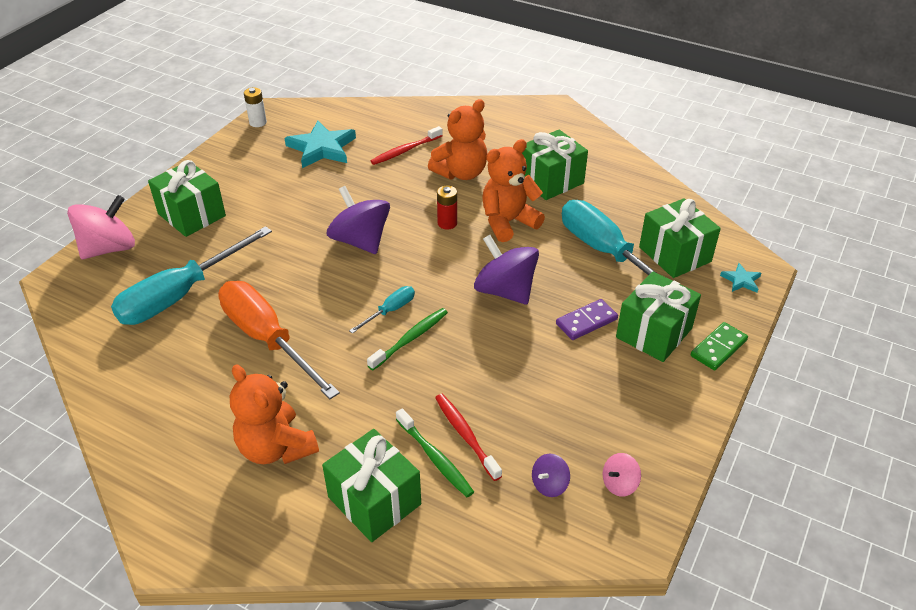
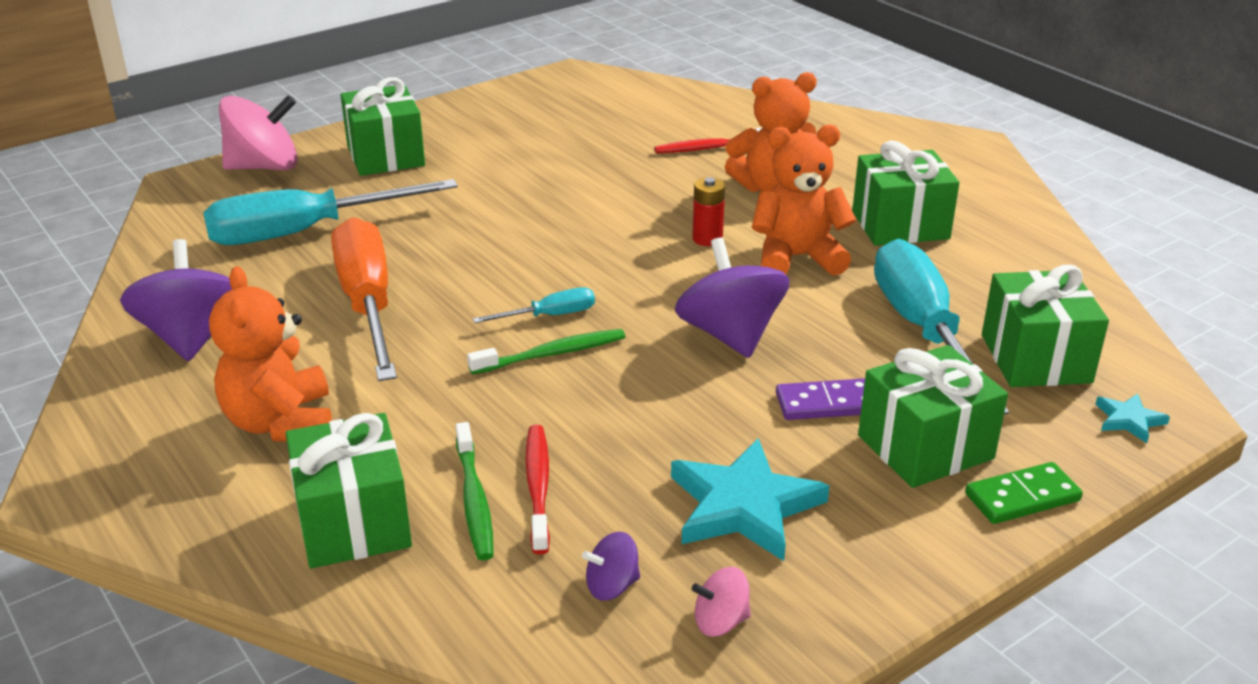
camera: 25 degrees right, 10 degrees down
white battery [244,88,267,127] -> none
turquoise star [285,121,356,168] -> turquoise star moved to [671,438,829,561]
purple spinning top [327,186,390,254] -> purple spinning top moved to [120,239,232,361]

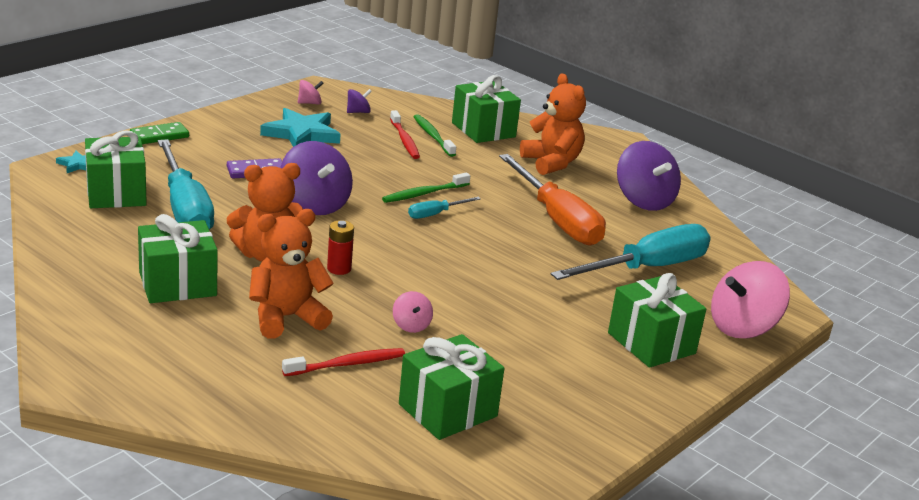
camera: 165 degrees right, 5 degrees down
green gift [858,345,1008,488] -> green gift moved to [399,334,504,440]
none -> pink spinning top [393,291,433,333]

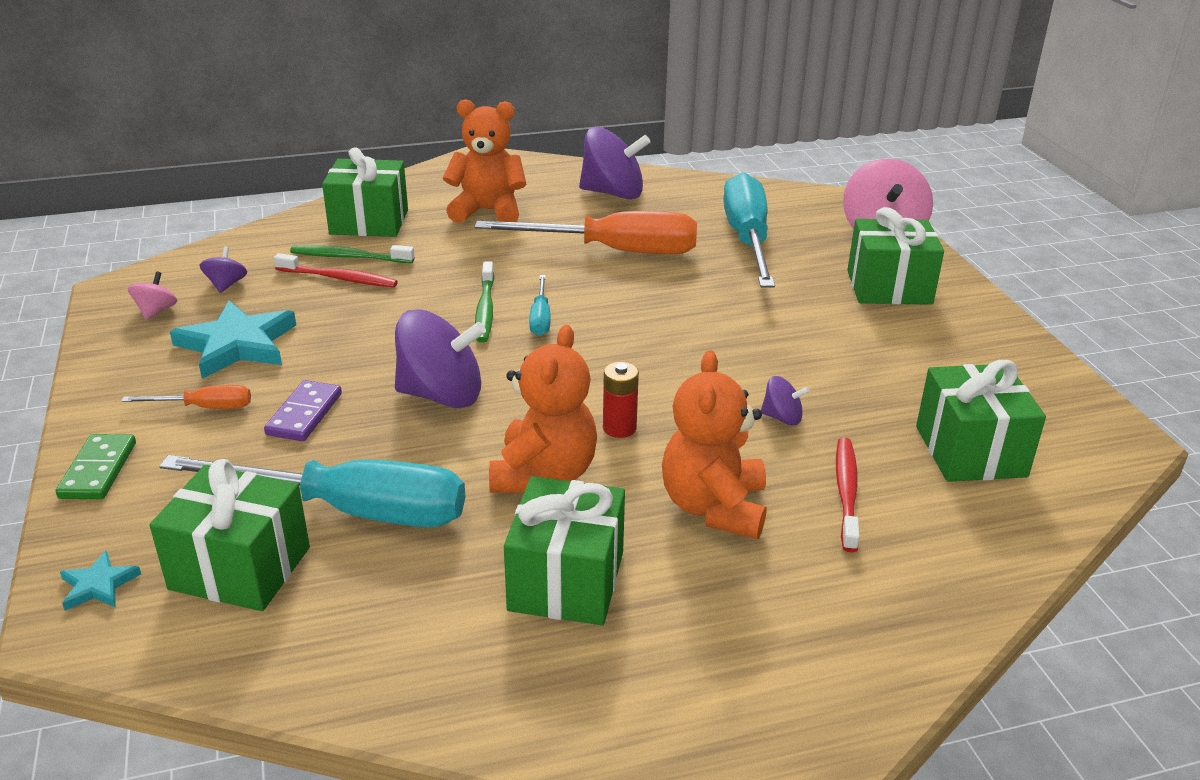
camera: 55 degrees left, 5 degrees up
pink spinning top [393,291,433,333] -> purple spinning top [761,376,810,426]
none -> orange screwdriver [122,385,251,409]

